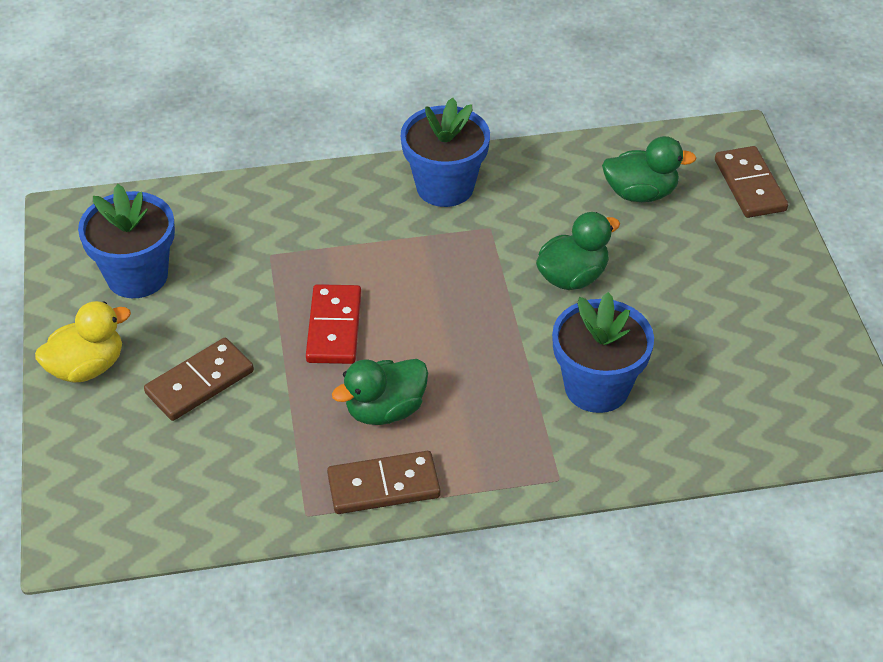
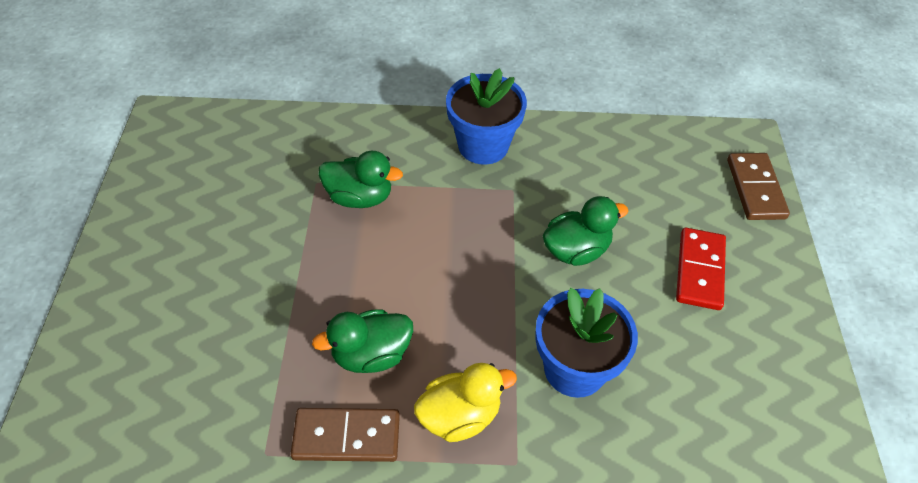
camera: 10 degrees right, 5 degrees up
yellow duck [35,301,131,383] -> yellow duck moved to [414,363,517,442]
blue flower pot [78,184,175,298] -> none
brown domino [144,338,254,421] -> none
red domino [306,284,361,364] -> red domino moved to [676,228,726,310]
green duck [602,136,697,202] -> green duck moved to [319,151,403,208]

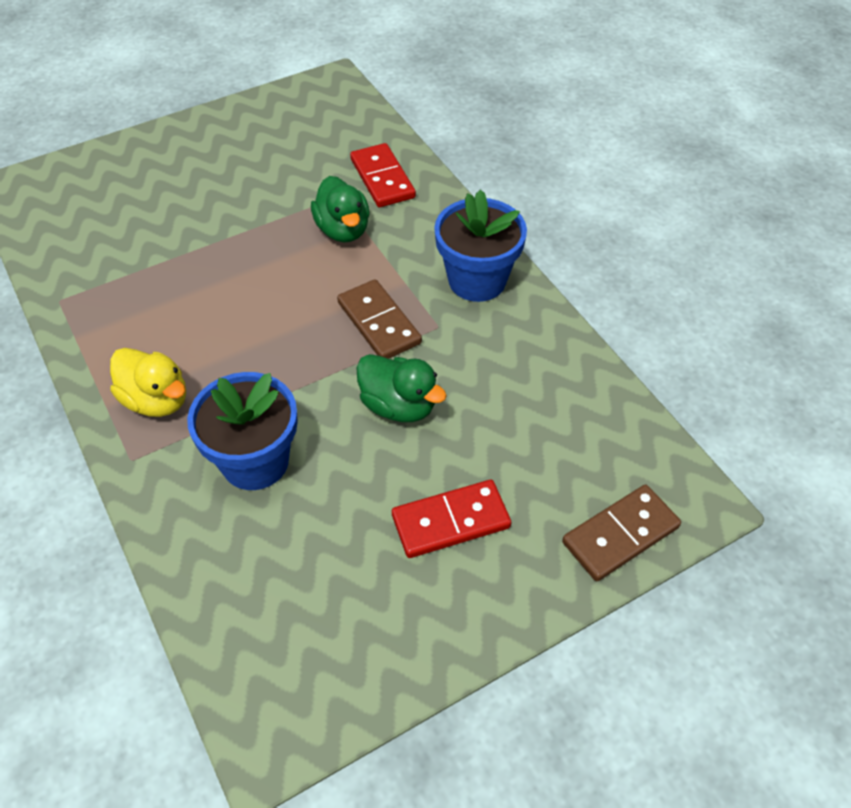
camera: 60 degrees right, 0 degrees up
brown domino [291,408,400,462] -> brown domino moved to [337,279,422,359]
green duck [312,309,413,373] -> none
none -> red domino [350,143,416,207]

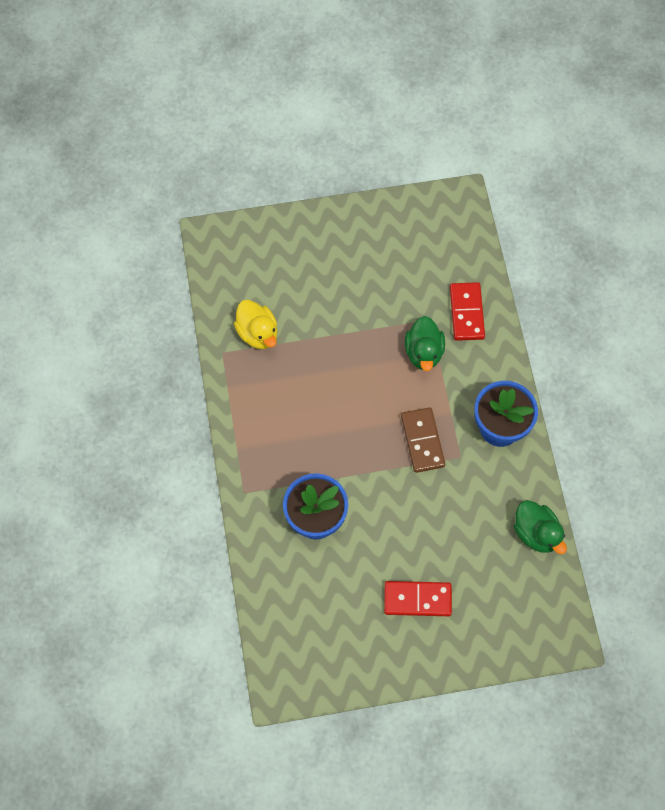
camera: 20 degrees right, 15 degrees up
yellow duck [110,348,186,417] -> yellow duck moved to [234,300,277,349]
green duck [356,354,447,422] -> green duck moved to [514,500,567,554]
brown domino [562,485,681,581] -> none

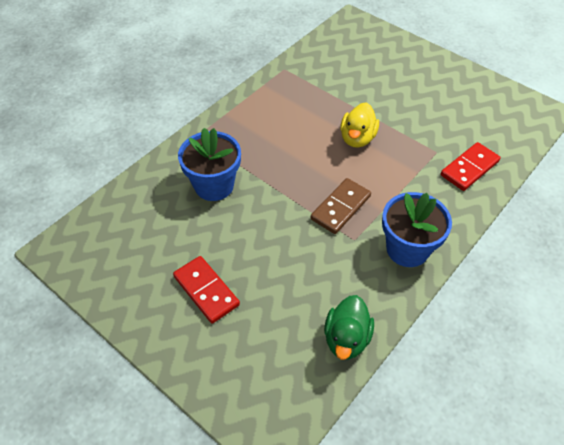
camera: 50 degrees right, 15 degrees down
yellow duck [234,300,277,349] -> yellow duck moved to [340,102,379,148]
green duck [405,316,445,371] -> none

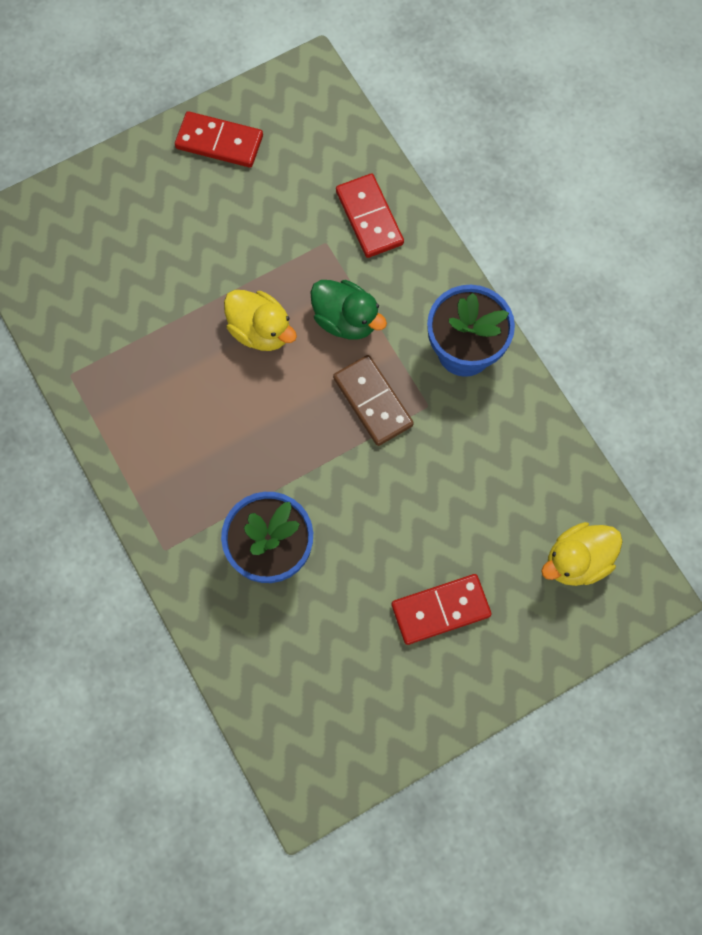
camera: 70 degrees left, 20 degrees up
green duck [324,295,374,360] -> green duck moved to [310,280,387,340]
none -> red domino [175,111,263,168]
none -> yellow duck [541,522,623,586]

